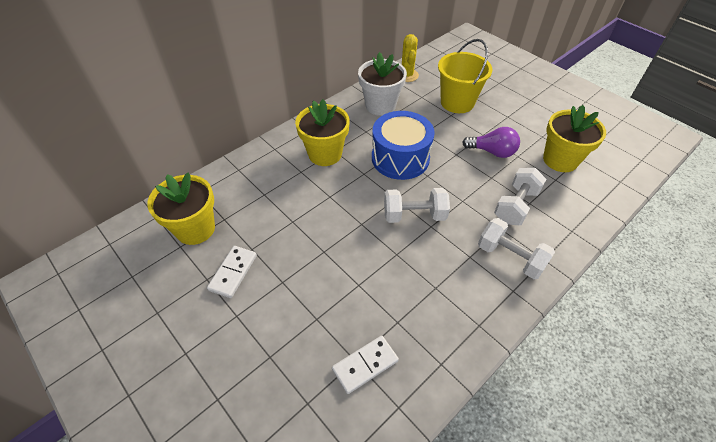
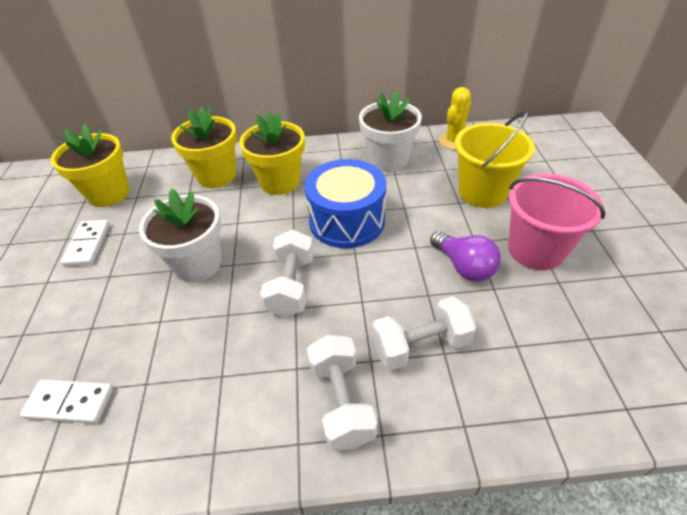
camera: 40 degrees right, 5 degrees down
white domino [207,246,257,298] -> white domino turned 60 degrees counterclockwise [61,220,110,266]
white dumbbell [384,188,450,223] -> white dumbbell turned 60 degrees clockwise [260,230,314,317]
yellow flower pot [543,105,606,172] -> yellow flower pot moved to [171,106,237,188]
none -> white flower pot [139,189,222,282]
none -> pink bucket [508,173,606,270]

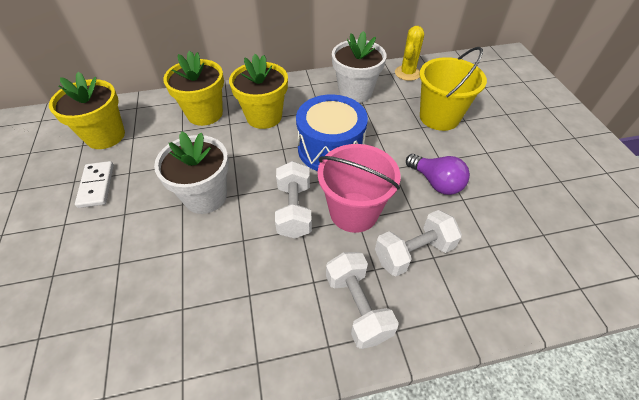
camera: 10 degrees left, 5 degrees up
white domino [20,380,113,424] -> none
pink bucket [508,173,606,270] -> pink bucket moved to [318,144,401,233]

